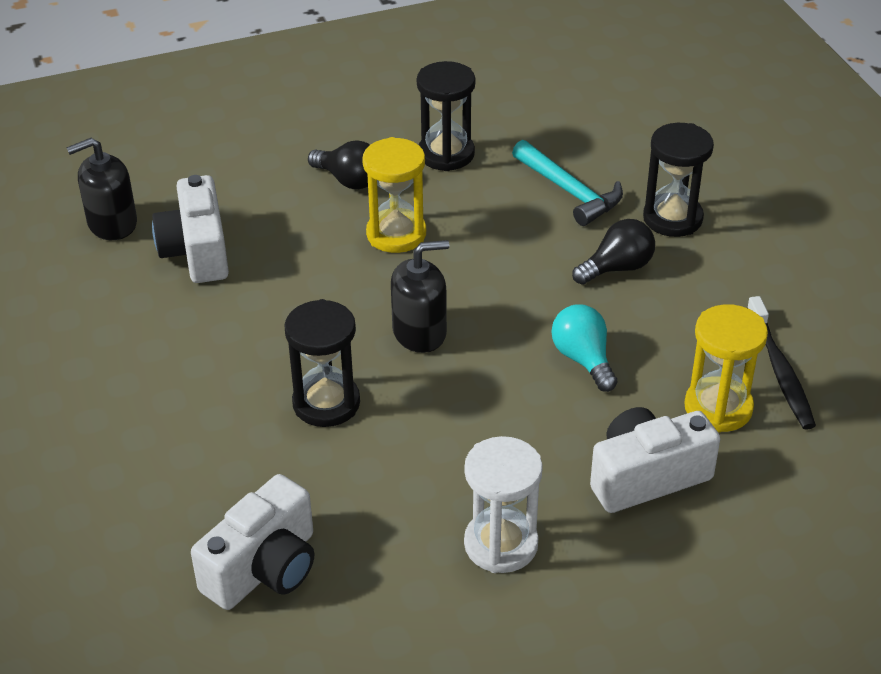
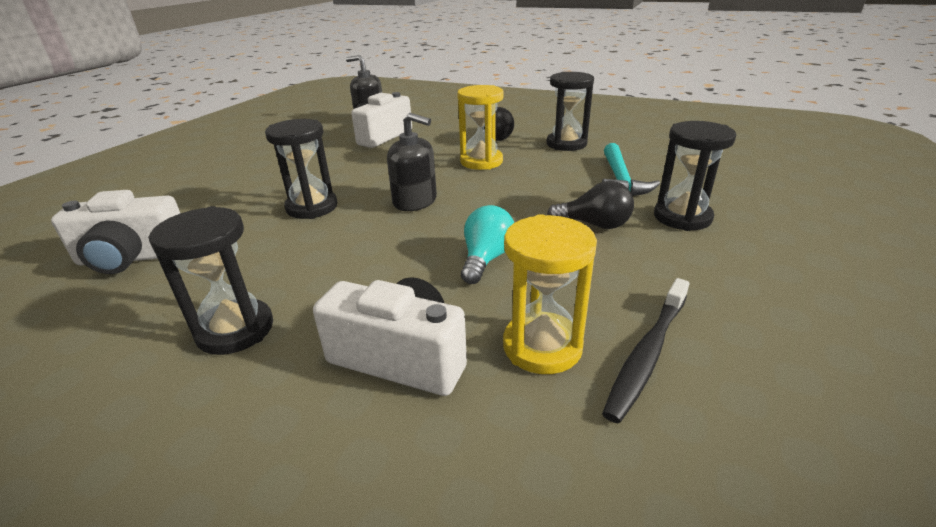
camera: 45 degrees right, 10 degrees down
white hourglass [464,436,543,573] -> black hourglass [148,206,273,355]

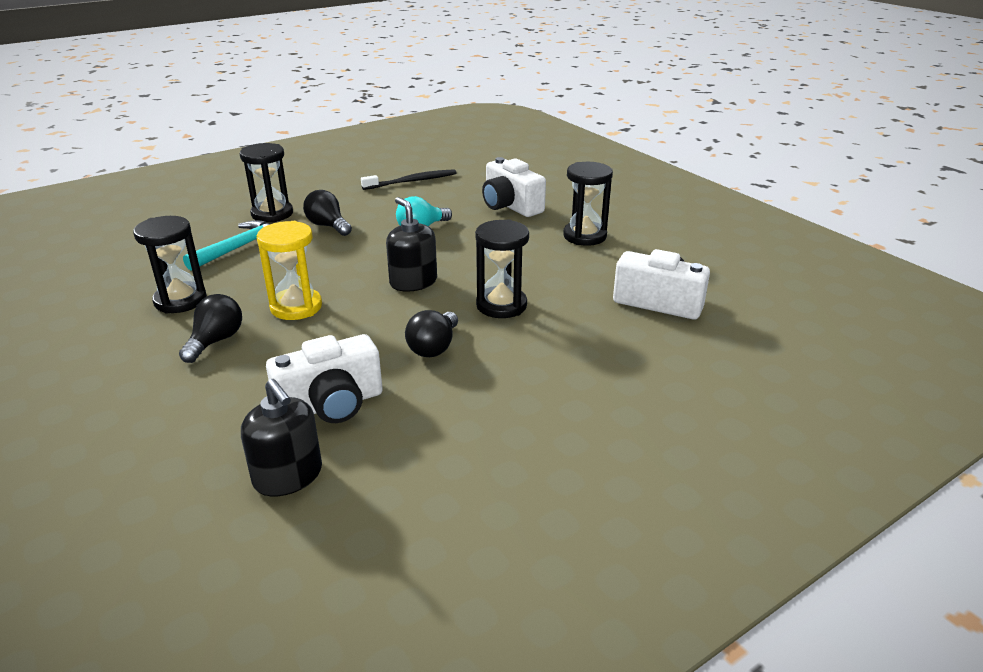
camera: 150 degrees left, 0 degrees up
yellow hourglass [503,214,597,374] -> none
none -> black light bulb [405,310,458,357]

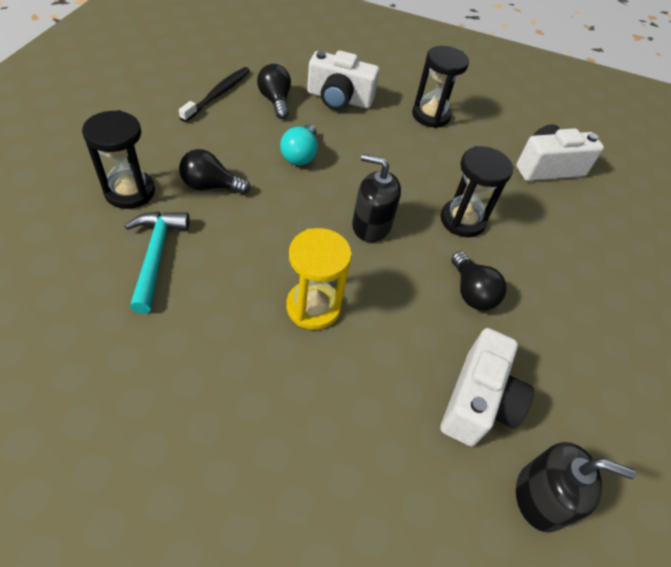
camera: 45 degrees left, 20 degrees up
black hourglass [133,216,207,314] -> none
black light bulb [179,294,242,363] -> black light bulb moved to [257,64,291,119]

